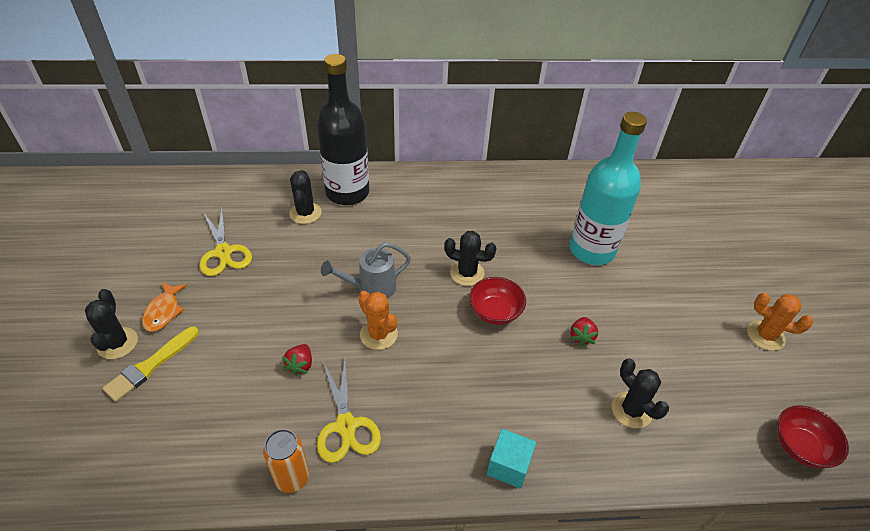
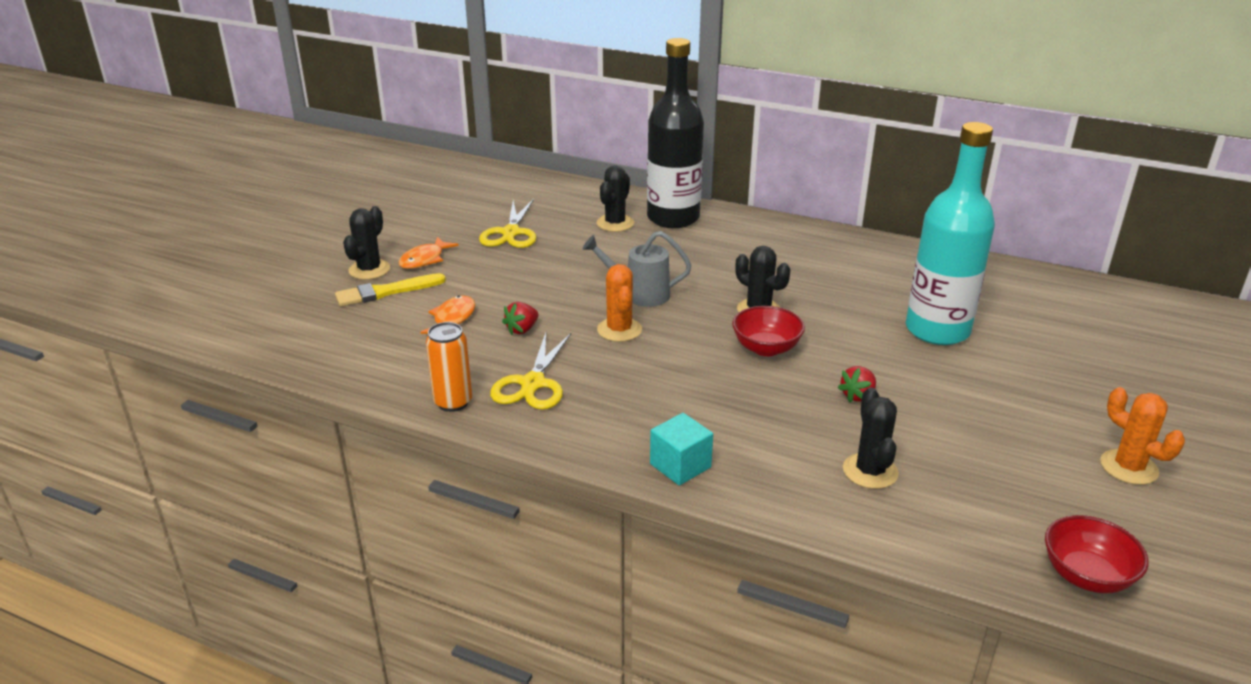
camera: 30 degrees right, 15 degrees down
none -> orange fish [420,296,475,334]

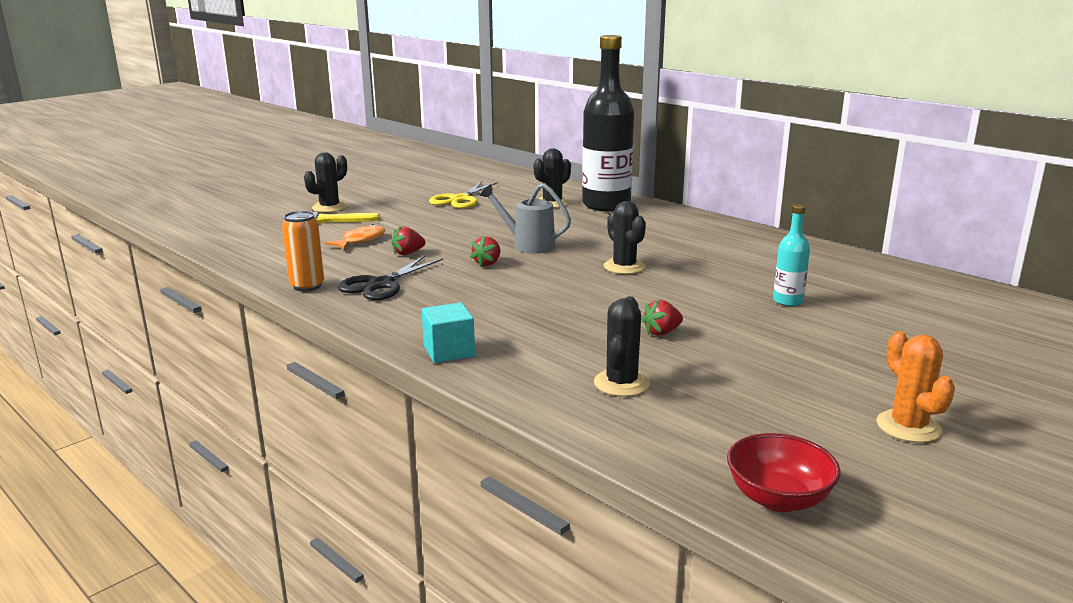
camera: 20 degrees right, 10 degrees down
orange fish [398,237,459,269] -> none
yellow scissors [490,333,571,410] -> black scissors [338,256,443,300]
orange cactus [597,264,642,342] -> red strawberry [470,236,500,267]
red bowl [732,306,805,356] -> none
turquoise bottle [906,122,995,345] -> turquoise bottle [773,204,810,306], size x0.45

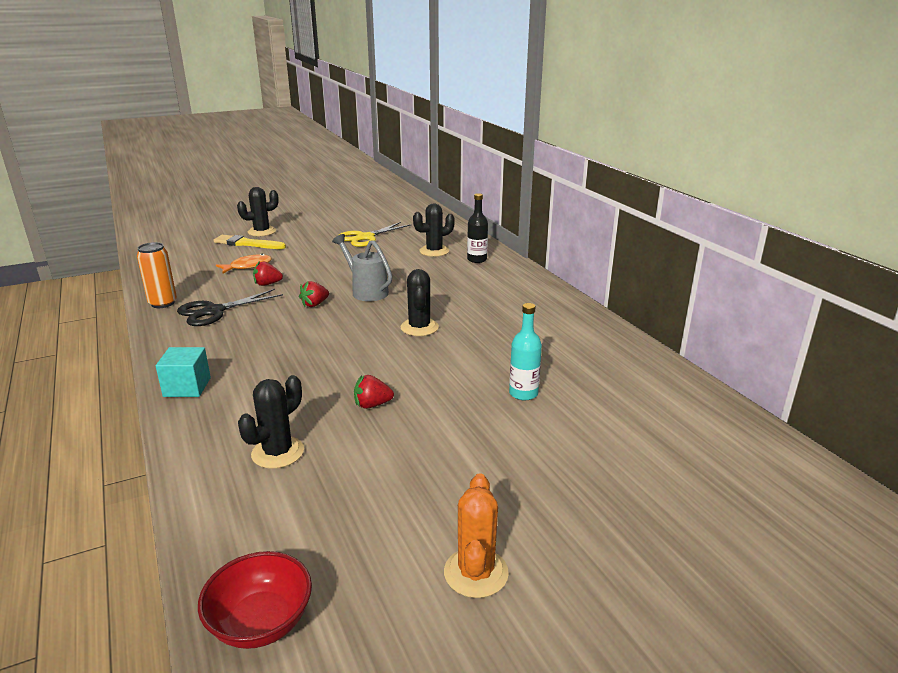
camera: 20 degrees right, 5 degrees up
black bottle [582,35,634,211] -> black bottle [467,193,488,263], size x0.45

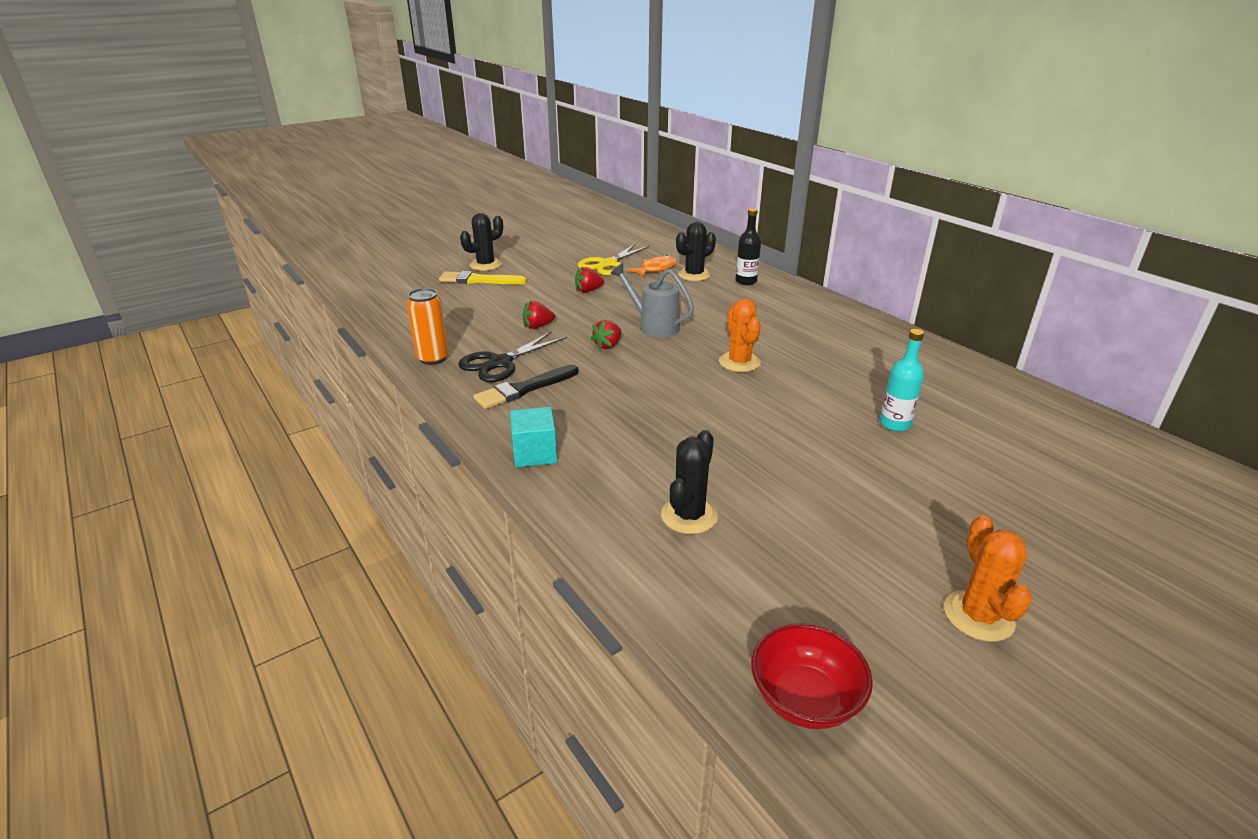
camera: 10 degrees left, 5 degrees up
orange fish [216,254,272,274] -> orange fish moved to [627,255,677,277]
red strawberry [354,375,394,409] -> red strawberry moved to [575,267,604,292]
black cactus [401,269,439,336] -> orange cactus [719,299,761,372]
none -> black brush [473,365,579,409]

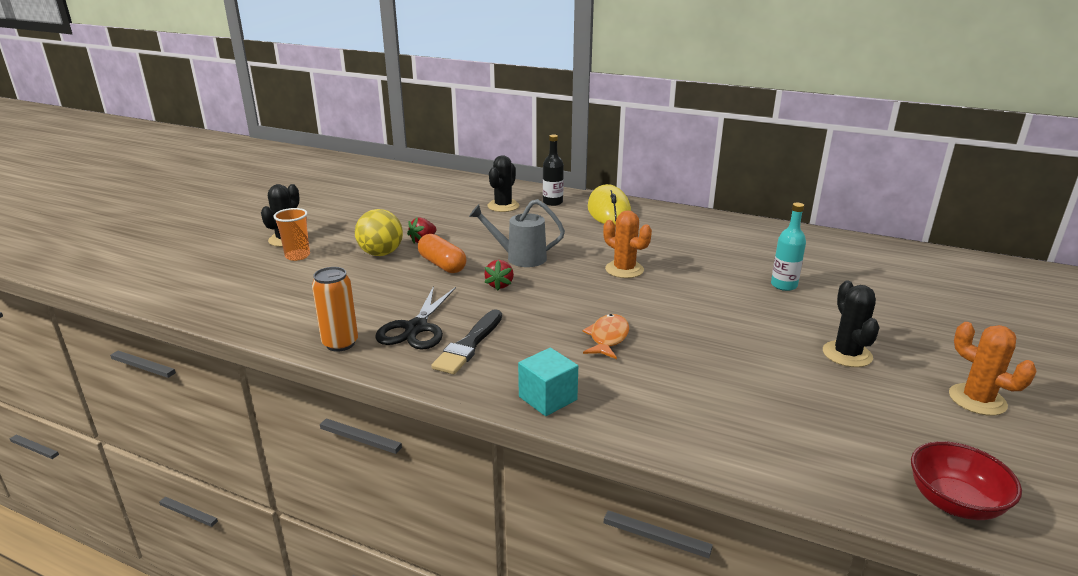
camera: 30 degrees left, 5 degrees down
yellow brush [439,271,527,284] -> orange cup [273,208,310,261]
red strawberry [522,301,555,329] -> none
yellow scissors [578,244,650,276] -> none
orange fish [627,255,677,277] -> orange fish moved to [582,314,629,359]
black cactus [661,430,718,534] -> black cactus moved to [823,281,879,367]
none -> yellow ball [355,209,403,256]
none -> orange capsule [418,234,467,273]
none -> yellow mouse [588,184,631,226]

